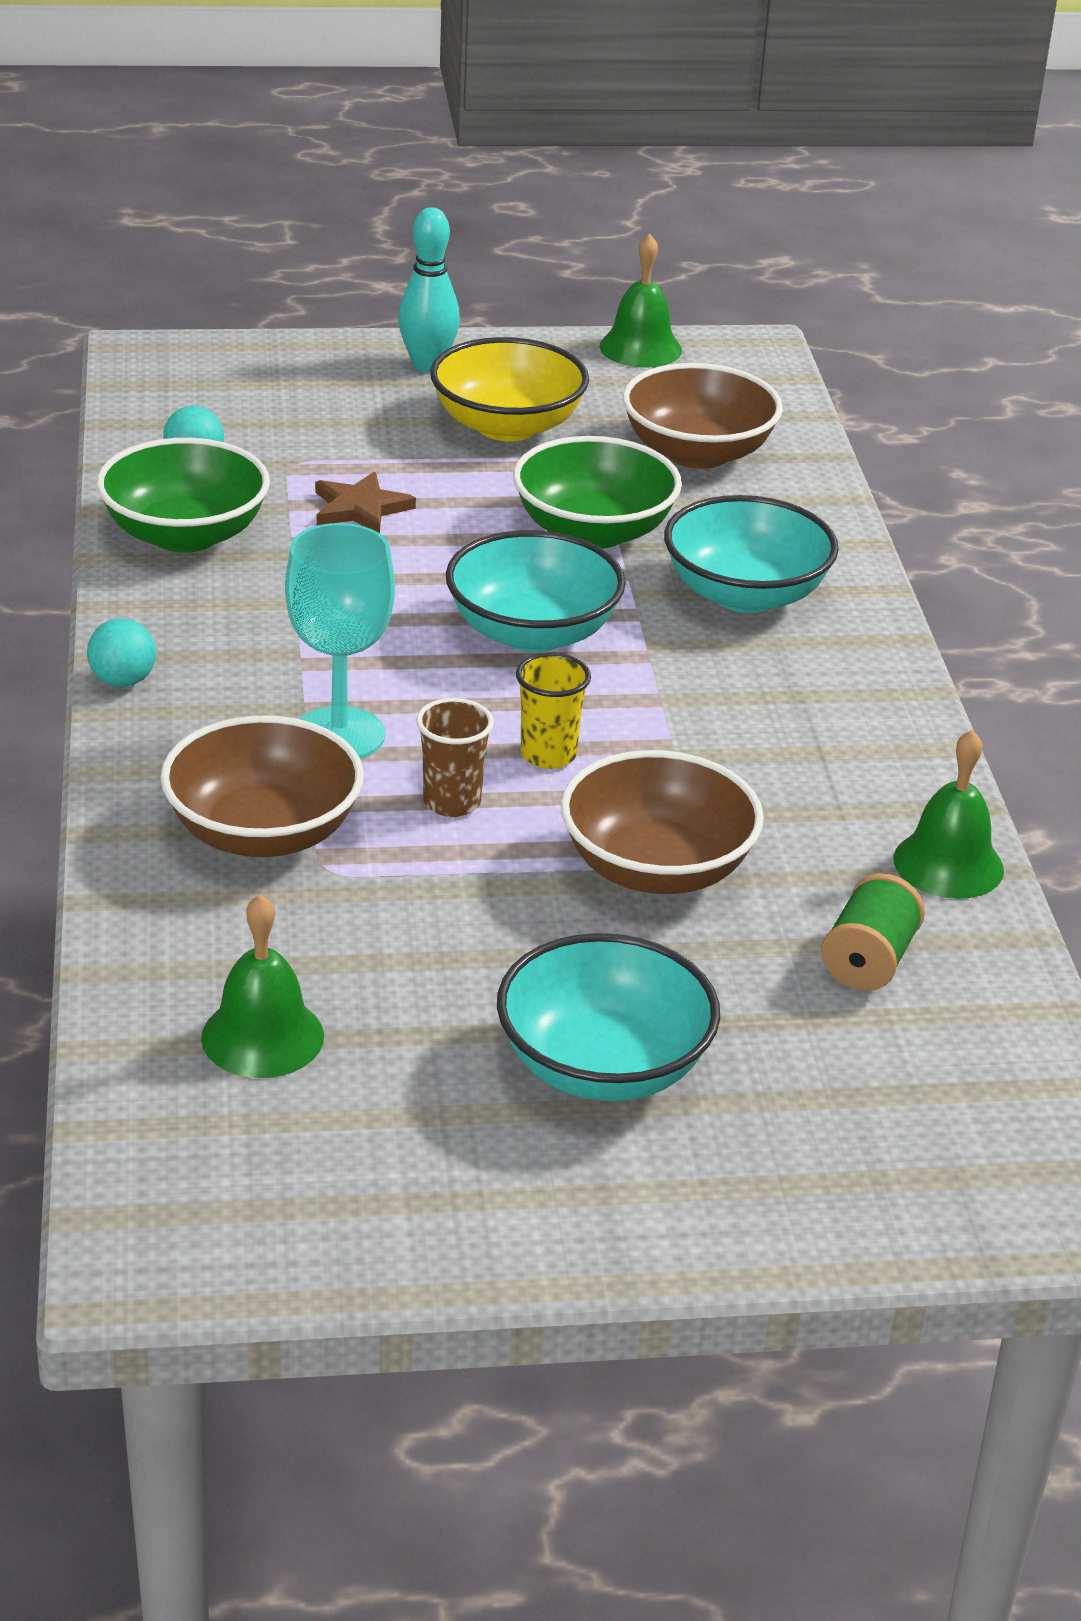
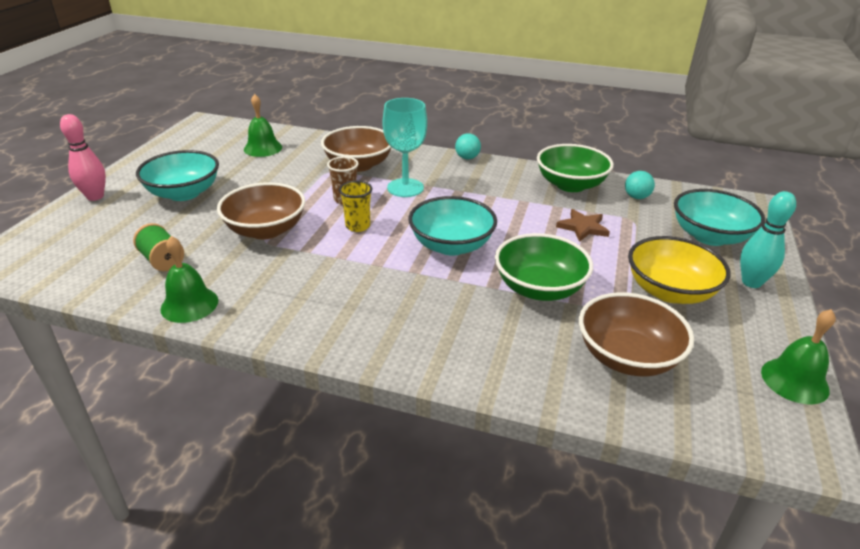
camera: 115 degrees right, 0 degrees up
turquoise bowl [664,495,839,613] -> turquoise bowl moved to [674,189,765,246]
none -> pink bowling pin [60,114,106,201]

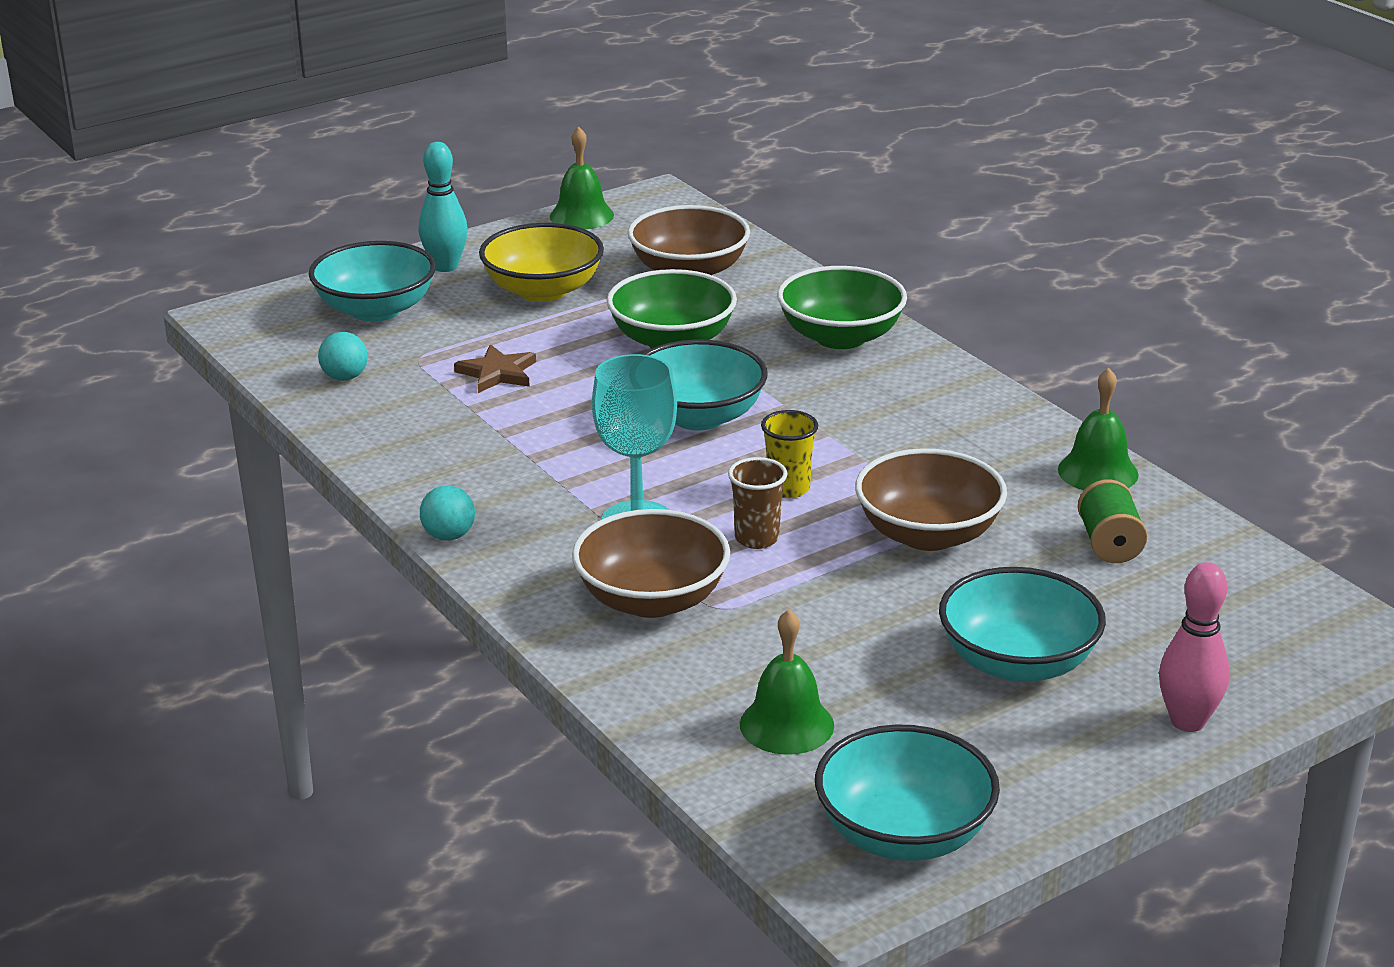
camera: 140 degrees left, 5 degrees down
green bowl [537,144,614,192] -> green bowl moved to [777,266,907,349]
none -> turquoise bowl [815,724,1000,861]

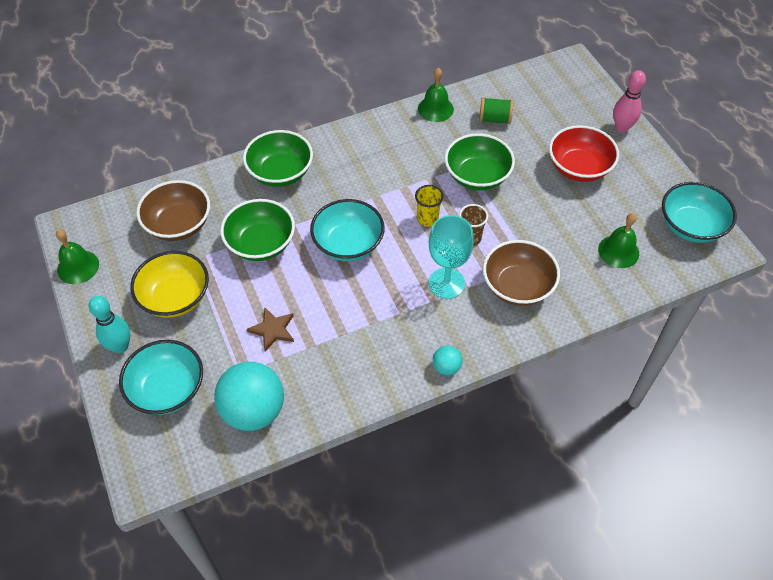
camera: 80 degrees left, 25 degrees up
turquoise ball [318,332,368,381] -> turquoise ball [214,362,284,431], size x2.20
brown bowl [855,448,1007,551] -> green bowl [445,133,515,191]
turquoise bowl [939,567,1106,682] -> red bowl [549,125,619,182]

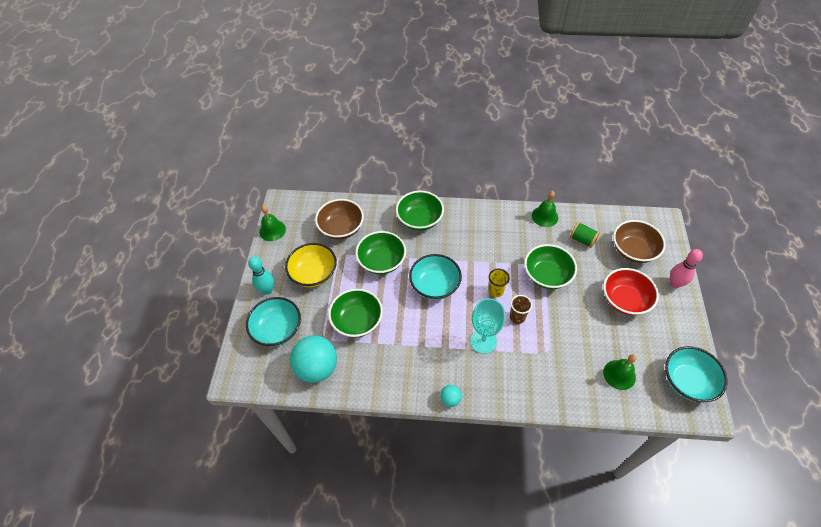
camera: 30 degrees right, 0 degrees up
brown star [247,307,294,351] -> green bowl [328,289,383,338]
brown bowl [483,240,560,306] -> brown bowl moved to [613,220,666,263]

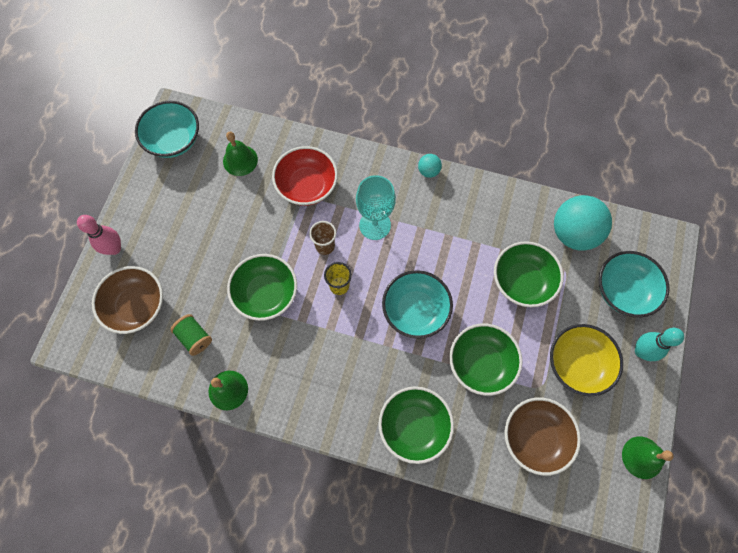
camera: 170 degrees left, 15 degrees up
red bowl [603,268,659,315] -> red bowl moved to [272,146,338,206]

